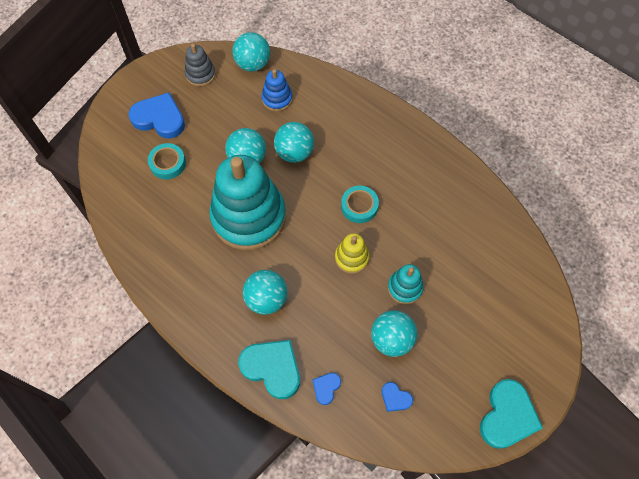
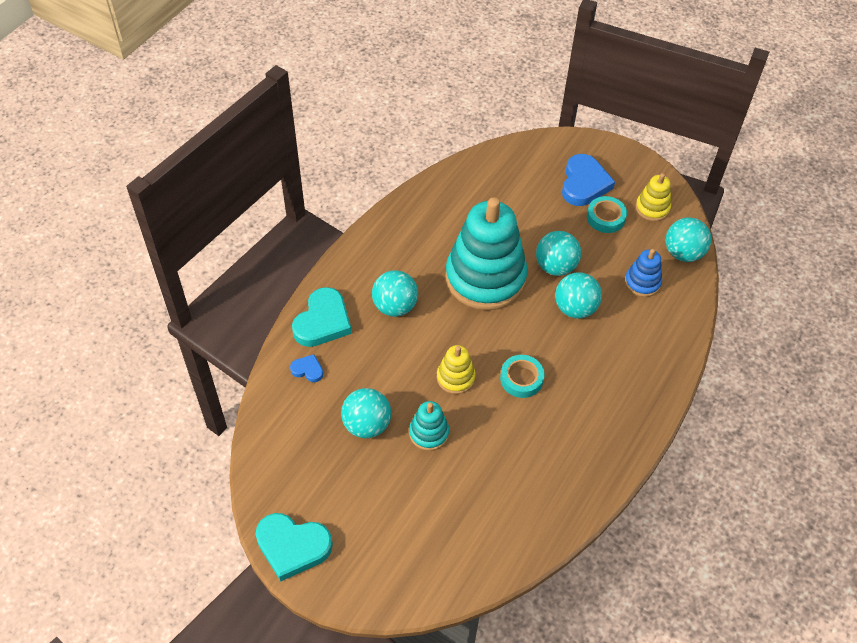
camera: 80 degrees right, 10 degrees down
turquoise tape [148,143,186,179] -> turquoise tape moved to [587,196,627,233]
grey stacking toy [185,44,216,87] -> yellow stacking toy [636,173,671,221]
blue heart [382,382,413,412] -> none

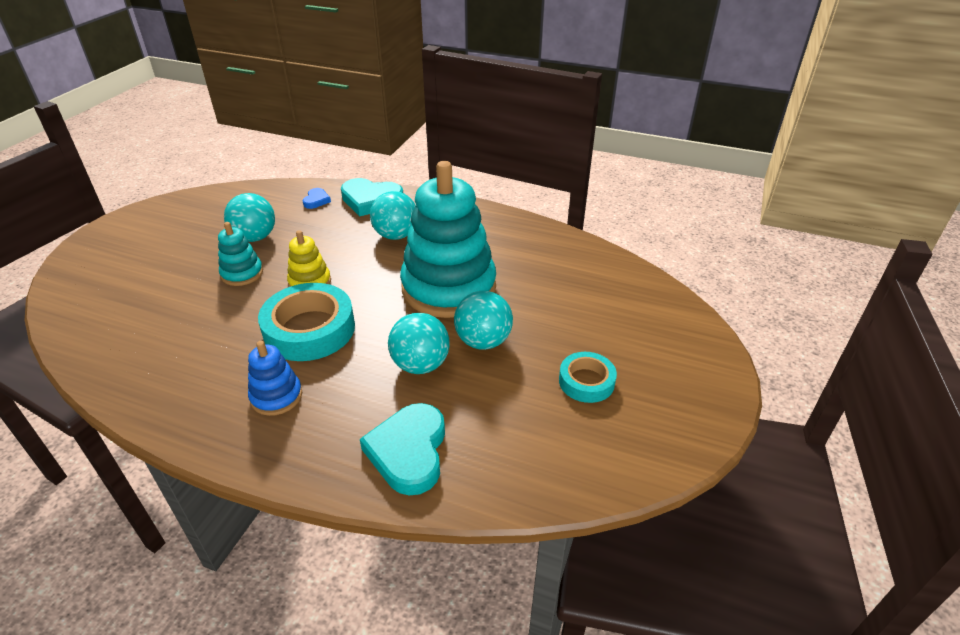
camera: 80 degrees right, 15 degrees down
turquoise heart [256,513,333,581] -> turquoise heart moved to [360,403,445,496]
turquoise tape [500,355,545,398] -> turquoise tape [258,283,355,361], size x1.76
blue heart [562,154,615,206] -> none
blue stacking toy [625,249,662,297] -> blue stacking toy moved to [248,341,302,416]
yellow stacking toy [636,173,671,221] -> none
turquoise ball [666,217,711,262] -> none

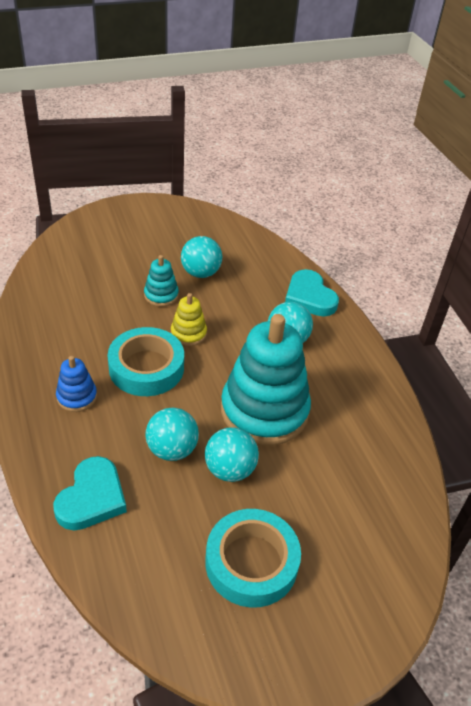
camera: 45 degrees right, 5 degrees up
blue heart [303,188,331,209] -> none
turquoise heart [360,403,445,496] -> turquoise heart turned 150 degrees clockwise [53,456,127,530]
turquoise tape [559,352,617,403] -> turquoise tape [205,509,301,607], size x1.76

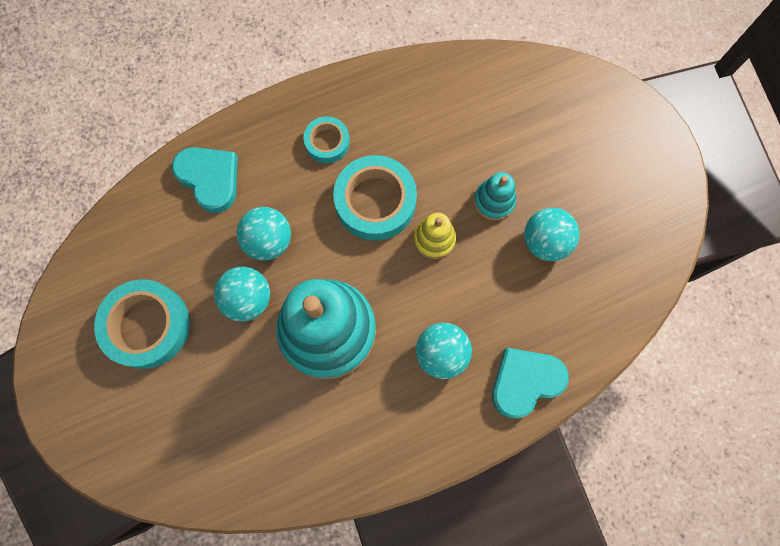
camera: 90 degrees right, 30 degrees up
turquoise heart [53,456,127,530] -> turquoise heart turned 150 degrees counterclockwise [172,147,238,213]
blue stacking toy [56,356,97,412] -> turquoise tape [304,116,350,163]

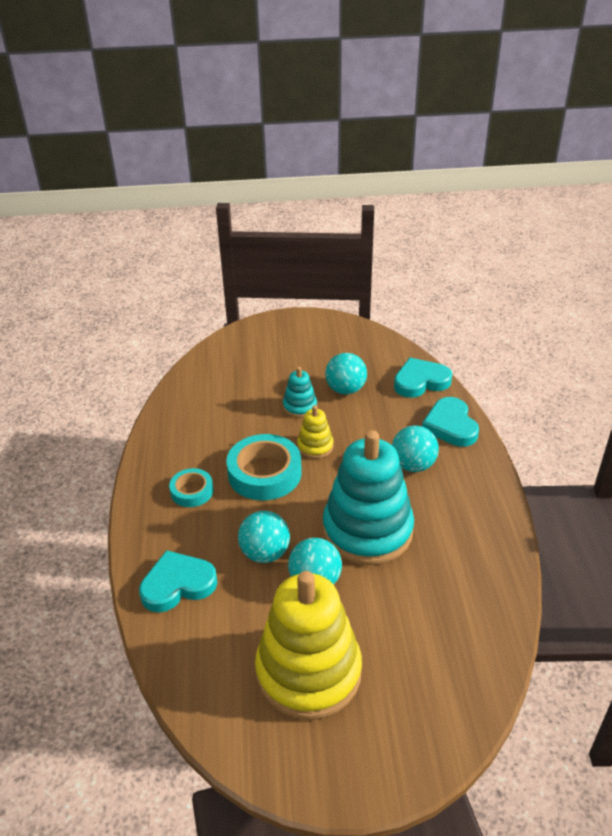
camera: 70 degrees left, 35 degrees down
turquoise tape [94,279,190,369] -> yellow stacking toy [255,571,362,720]
none -> turquoise heart [394,358,452,398]

